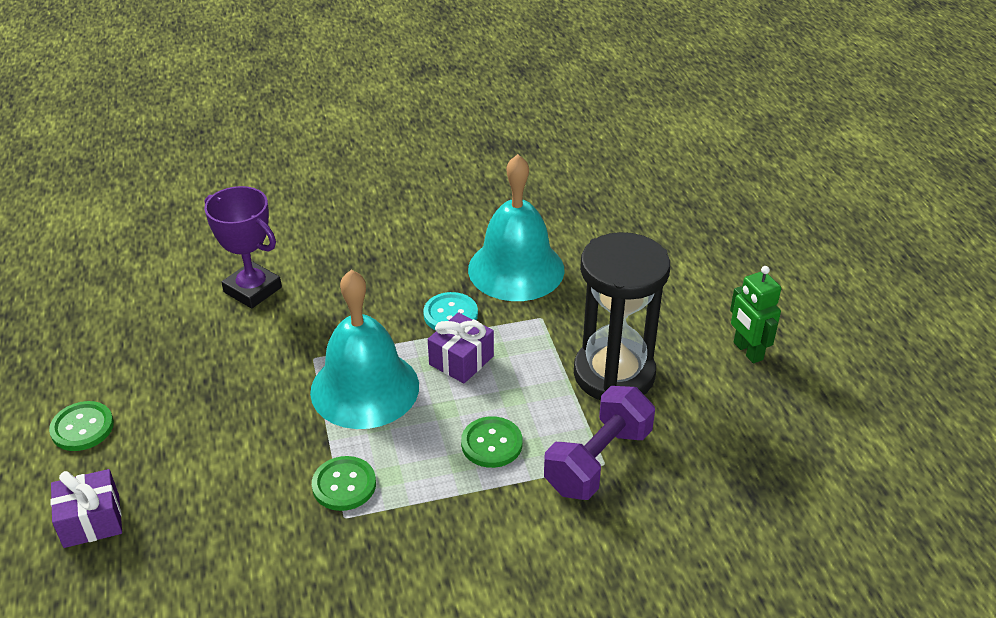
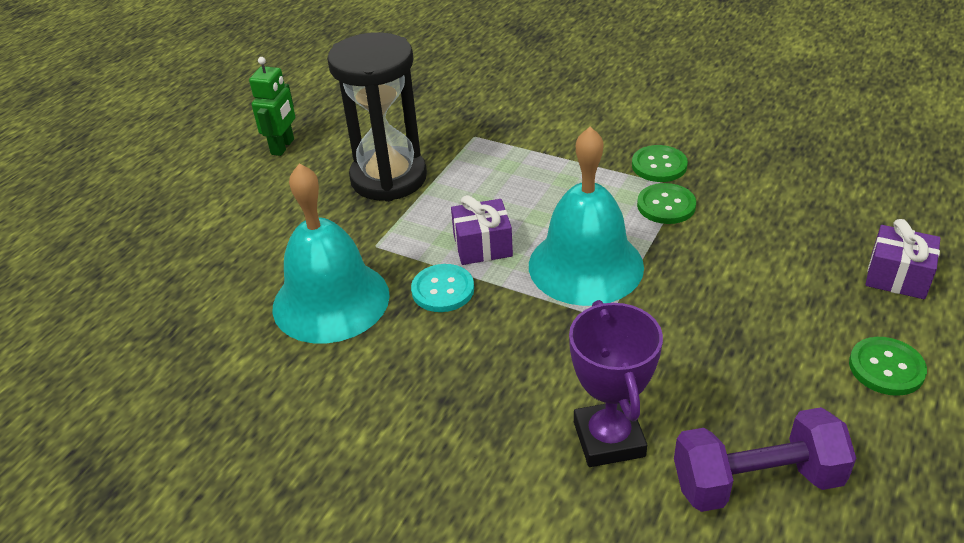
camera: 135 degrees left, 0 degrees up
green button [461,416,523,468] -> green button moved to [632,145,688,182]
purple dumbbell [544,386,655,500] -> purple dumbbell moved to [674,407,856,512]

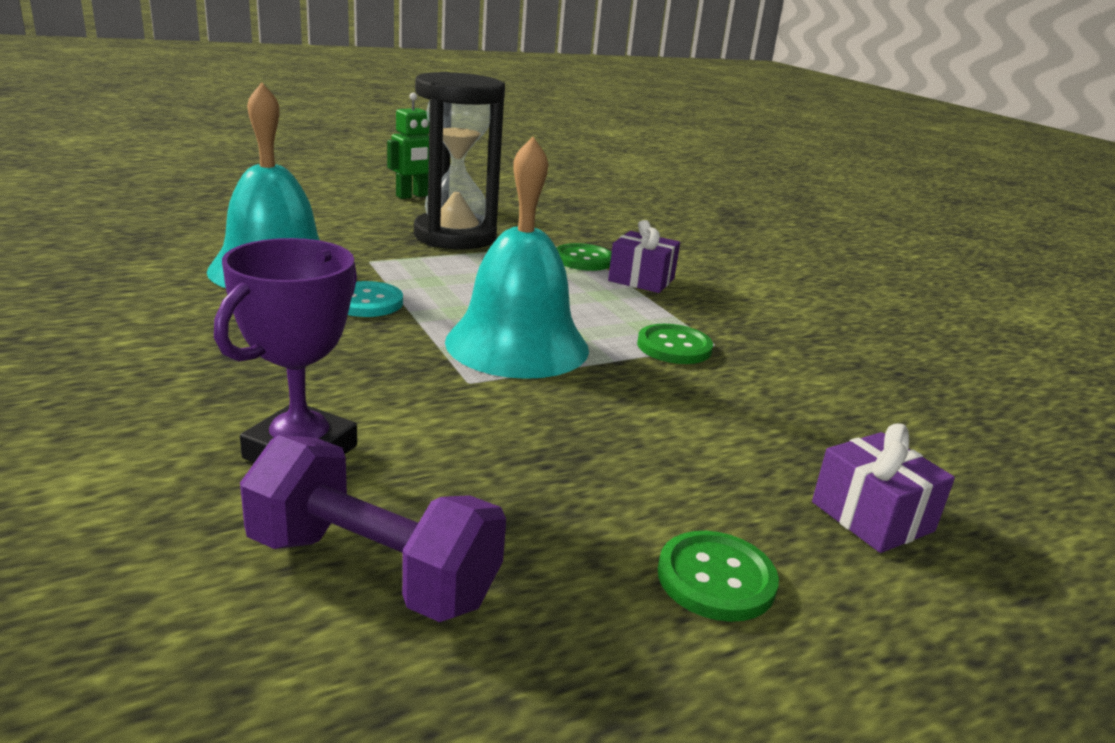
camera: 30 degrees right, 15 degrees down
purple gift [451,195,513,265] -> purple gift moved to [608,220,680,293]
green button [632,145,688,182] -> green button moved to [556,243,612,271]

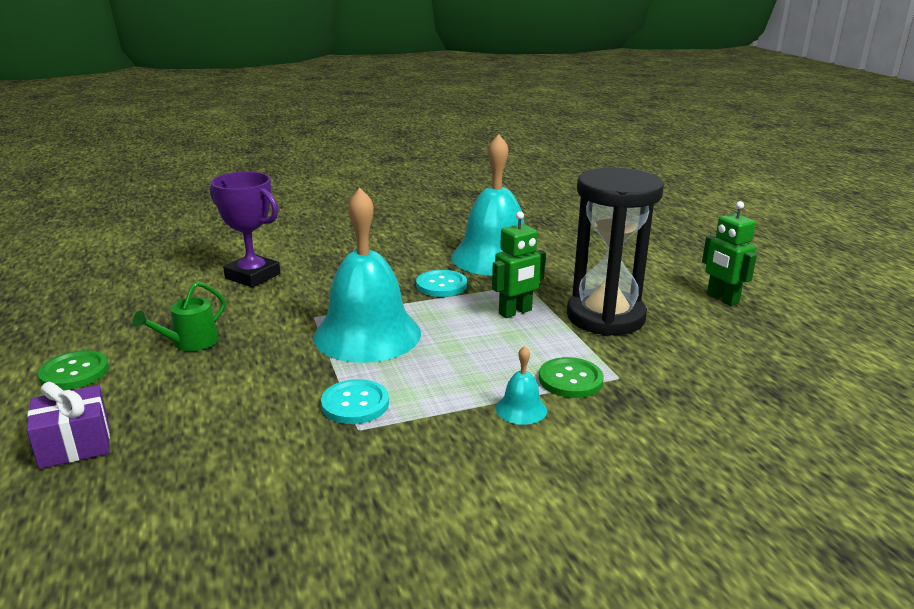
camera: 100 degrees right, 0 degrees up
purple dumbbell [240,435,506,622] -> none
purple gift [608,220,680,293] -> turquoise bell [496,346,547,425]
green button [637,324,713,364] -> turquoise button [321,379,389,424]
none -> green watering can [132,282,225,351]
none -> green robot [492,211,546,318]

